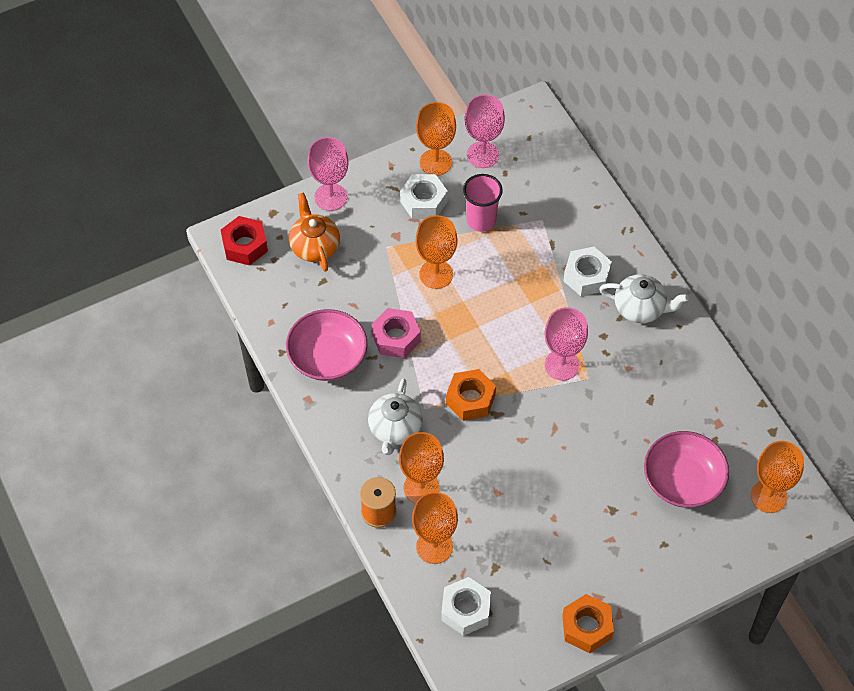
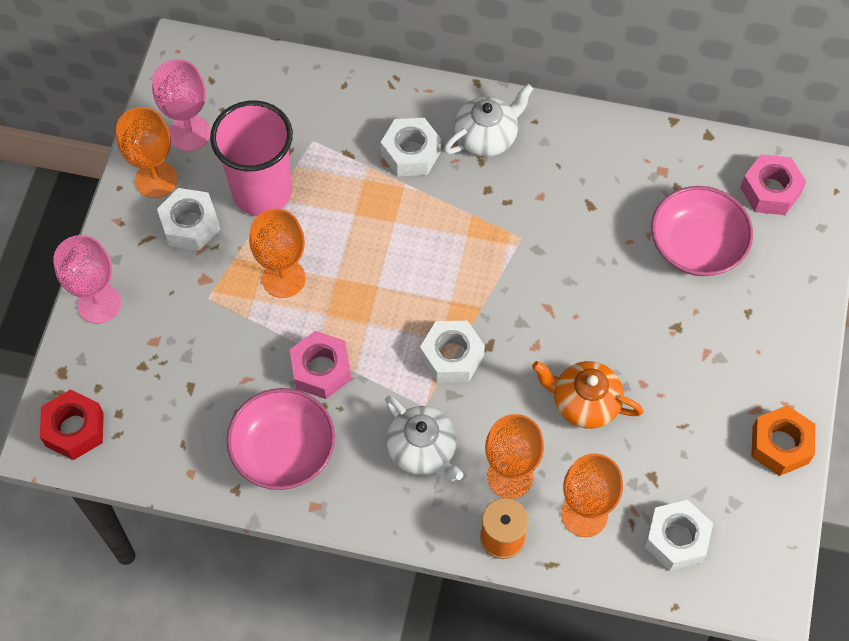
camera: 50 degrees left, 5 degrees up
orange teapot [289,192,340,272] -> orange teapot moved to [532,361,644,429]
orange nut [446,369,496,421] -> white nut [420,321,485,383]
pink cup [463,174,503,232] -> pink cup [210,101,293,216], size x1.58
pink goblet [545,307,588,381] -> none
orange goblet [751,441,804,513] -> pink nut [740,154,806,215]

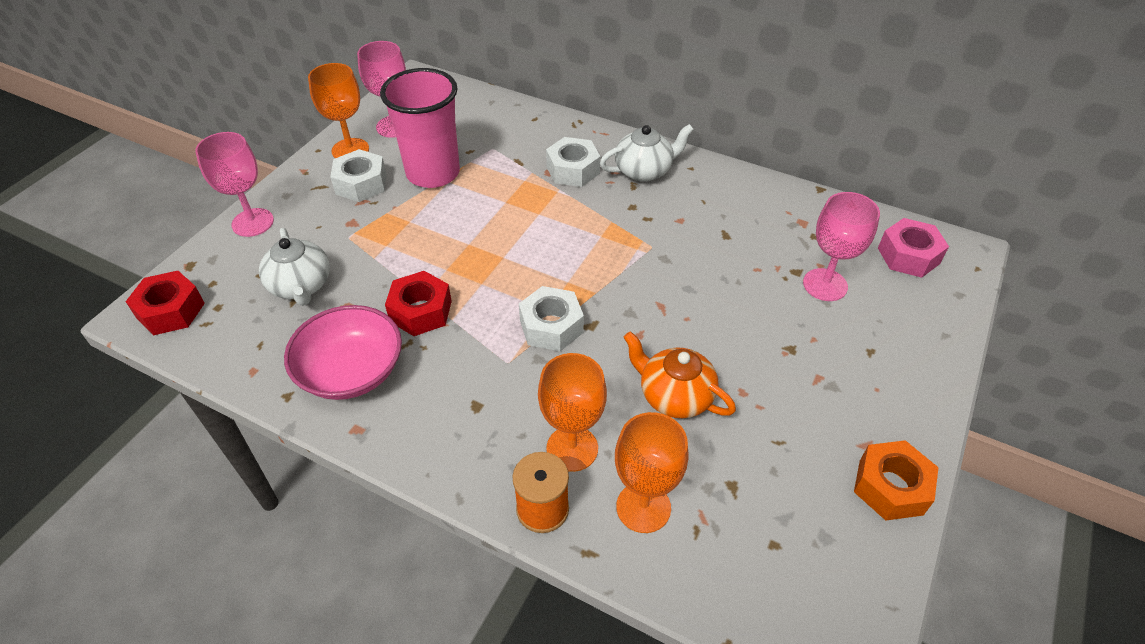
camera: 15 degrees right, 15 degrees down
orange goblet [249,209,306,298] -> none
pink nut [290,331,351,399] -> red nut [385,271,452,336]
white teapot [385,396,463,481] -> white teapot moved to [259,228,330,306]
white nut [645,500,713,571] -> none
pink bowl [651,186,753,276] -> pink goblet [803,192,880,301]

